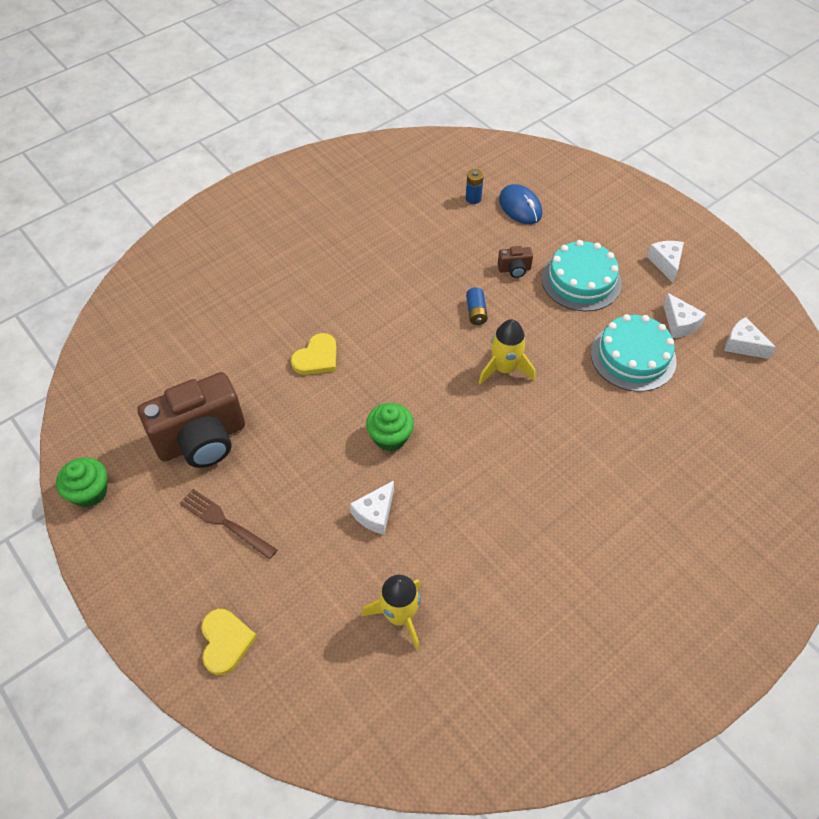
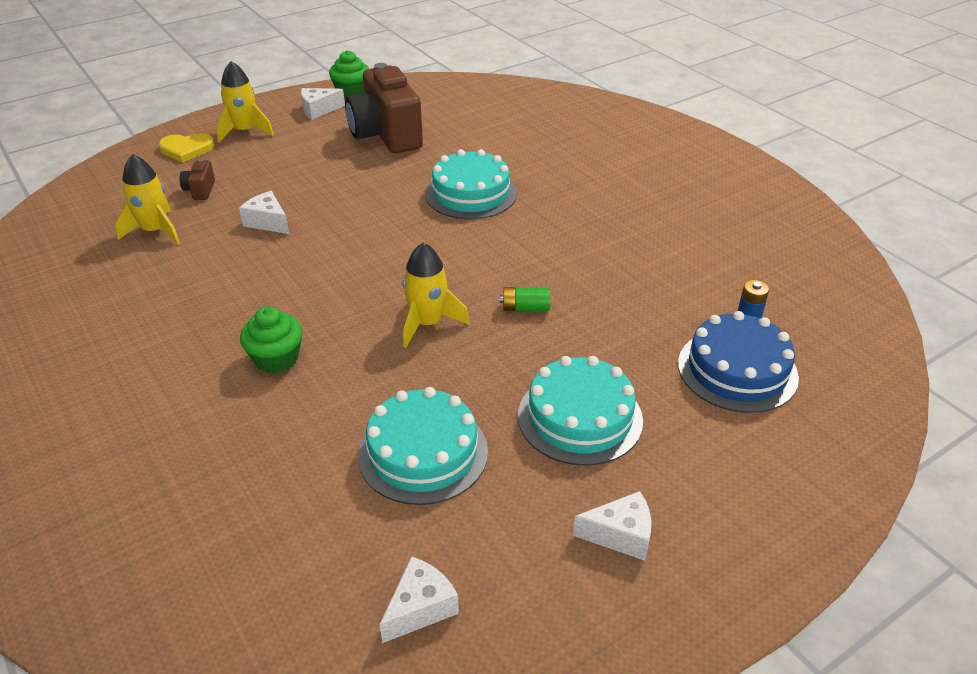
camera: 95 degrees right, 15 degrees down
brown fork [179,489,277,559] -> none
yellow heart [291,333,337,375] -> turquoise cake [425,149,517,220]
green cupcake [366,403,414,451] -> green cupcake moved to [240,306,303,373]
blue battery [466,287,488,325] -> green battery [500,287,550,311]
brown camera [498,246,533,278] -> brown camera moved to [179,159,215,200]
blue mouse [499,184,542,224] -> blue cake [678,311,799,413]
white cheese [663,293,706,338] -> white cheese moved to [301,88,345,120]
none -> yellow rocket [216,61,274,143]

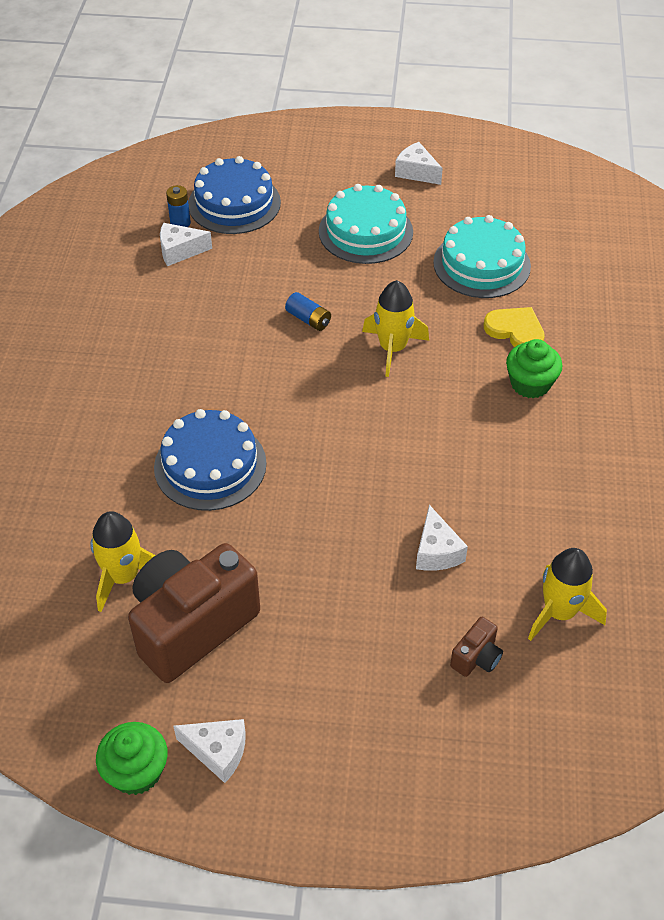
camera: 140 degrees left, 10 degrees up
yellow heart [159,133,215,163] -> yellow heart moved to [484,307,545,347]
yellow rocket [216,61,274,143] -> yellow rocket moved to [90,511,156,612]
brown camera [345,63,423,154] -> brown camera turned 150 degrees counterclockwise [128,543,260,683]
white cheese [380,556,459,643] -> white cheese moved to [160,223,212,266]
turquoise cake [425,149,517,220] -> blue cake [154,409,267,511]
green battery [500,287,550,311] -> blue battery [285,292,331,331]

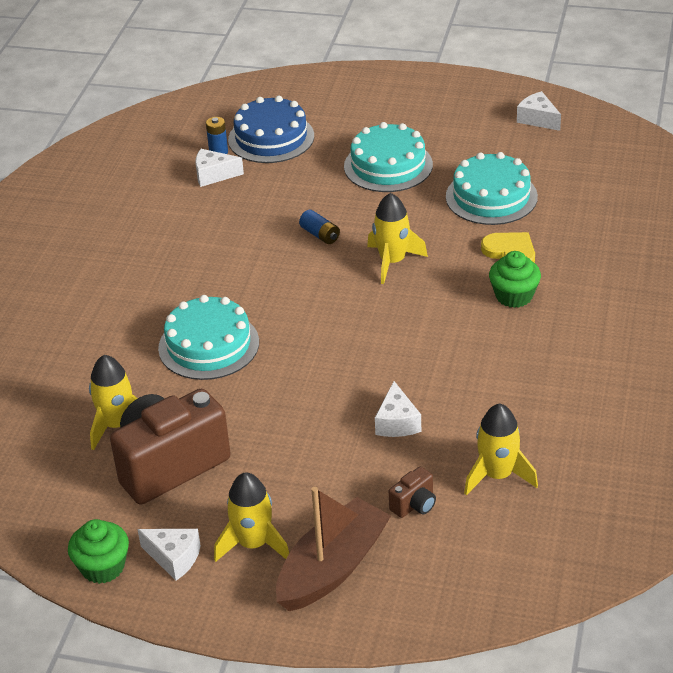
camera: 10 degrees right, 10 degrees down
blue cake [154,409,267,511] -> turquoise cake [158,295,259,380]
white cheese [395,142,443,185] -> white cheese moved to [517,91,561,131]
none -> yellow rocket [214,472,289,562]
none -> brown boat [276,487,391,611]

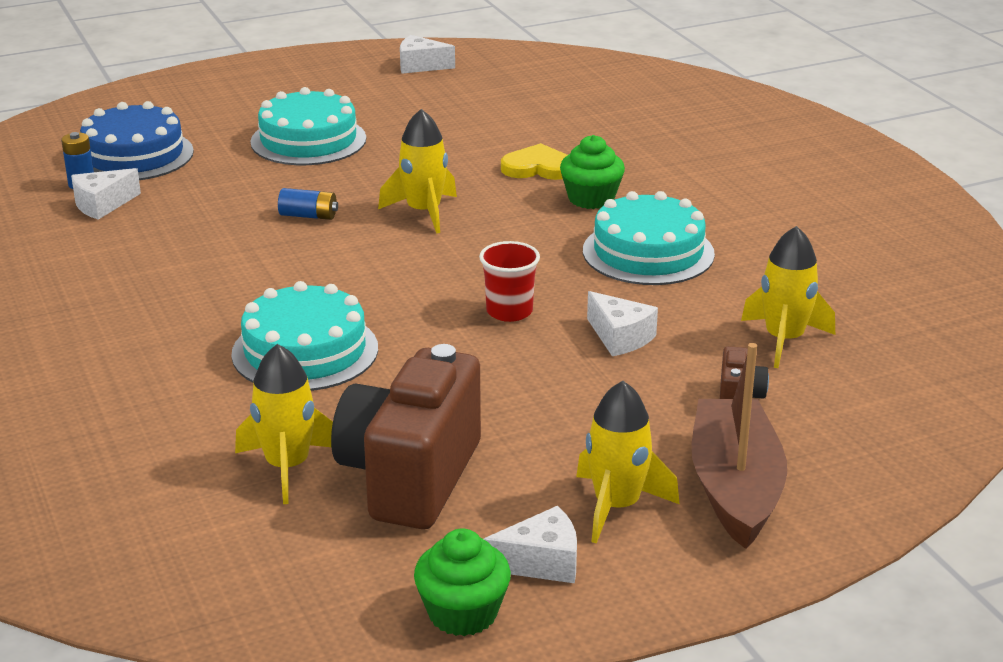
camera: 40 degrees left, 10 degrees down
turquoise cake [446,152,538,225] -> turquoise cake moved to [583,191,715,285]
none -> red cup [479,241,540,322]

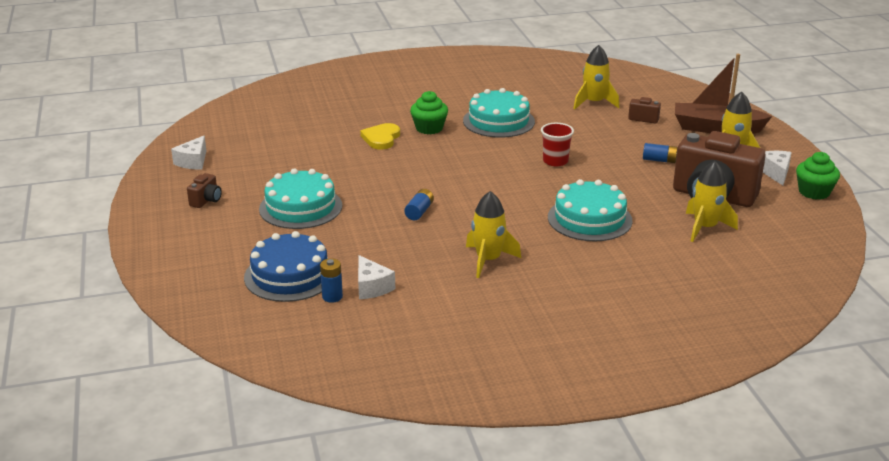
camera: 80 degrees left, 0 degrees up
yellow rocket [378,109,457,234] -> yellow rocket moved to [466,191,521,278]
white cheese [587,291,658,356] -> none
none -> brown camera [187,173,222,208]
none -> blue battery [643,143,678,163]

